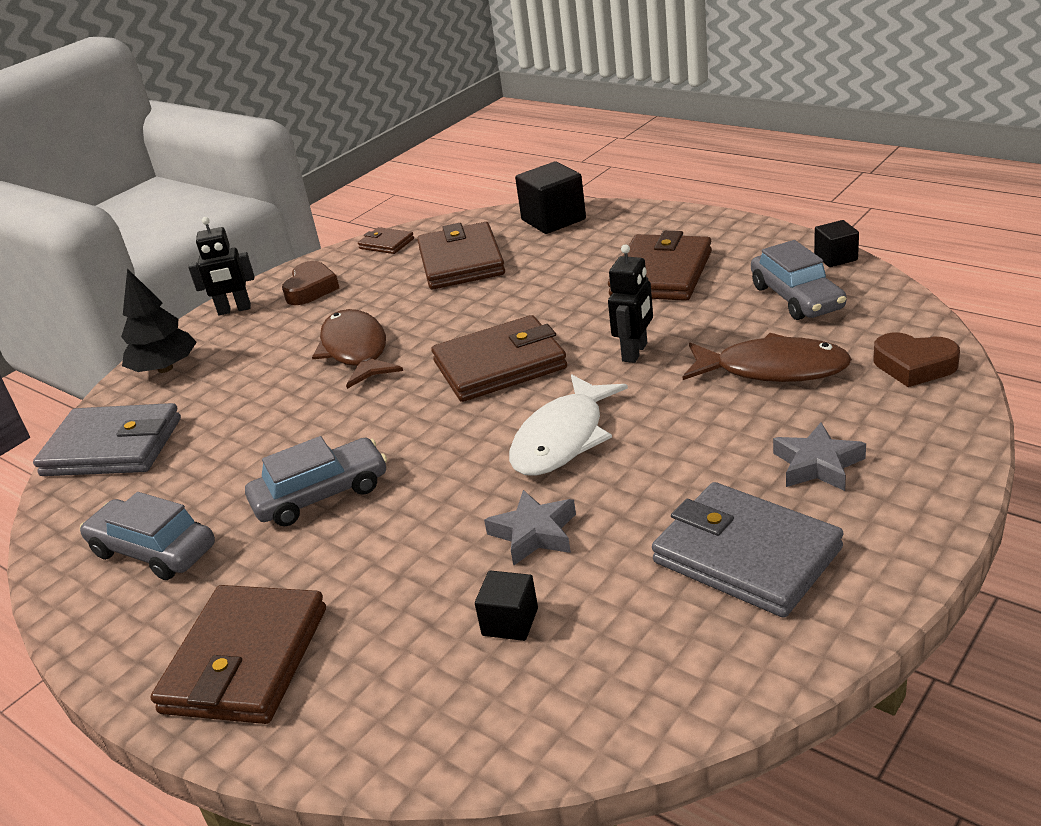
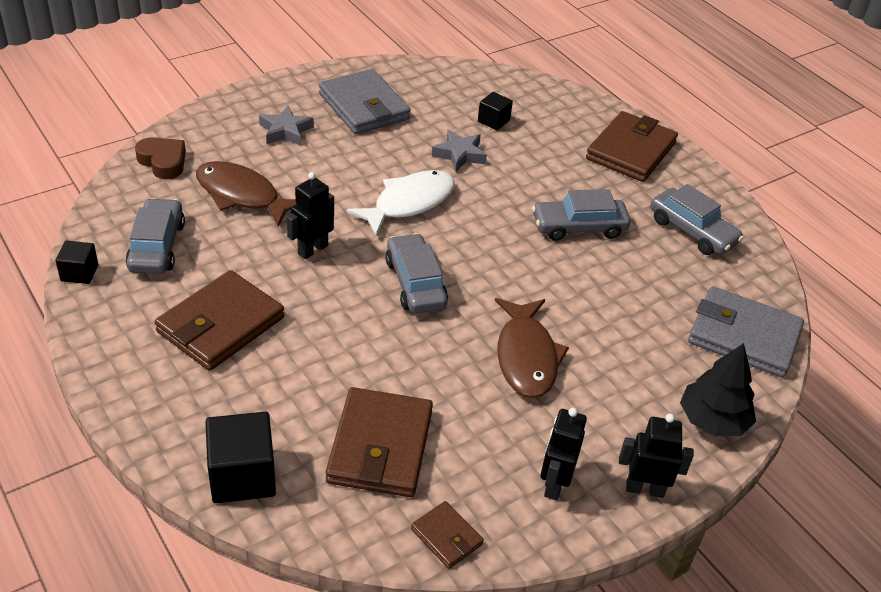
camera: 170 degrees left, 10 degrees up
brown heart [282,261,339,305] -> black robot [540,408,587,500]
brown wallet [431,315,567,402] -> grey car [386,233,448,313]

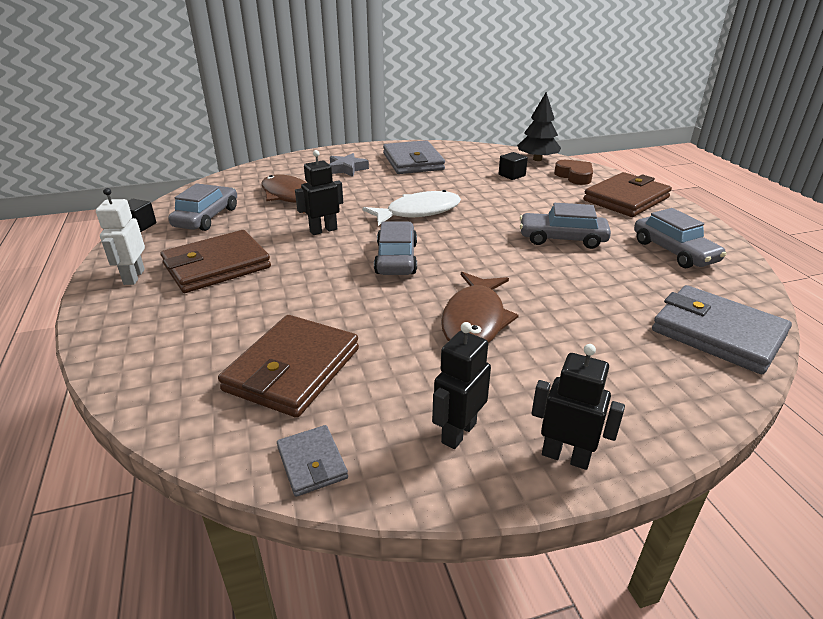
camera: 20 degrees right, 10 degrees down
brown heart [135,137,186,179] -> brown heart moved to [554,160,593,185]
black cube [205,412,276,503] -> none
brown wallet [411,501,484,569] -> grey wallet [277,425,348,497]
grey star [432,130,487,172] -> none
black tree [680,343,756,436] -> black tree moved to [517,92,561,161]
none -> white robot [96,188,145,285]

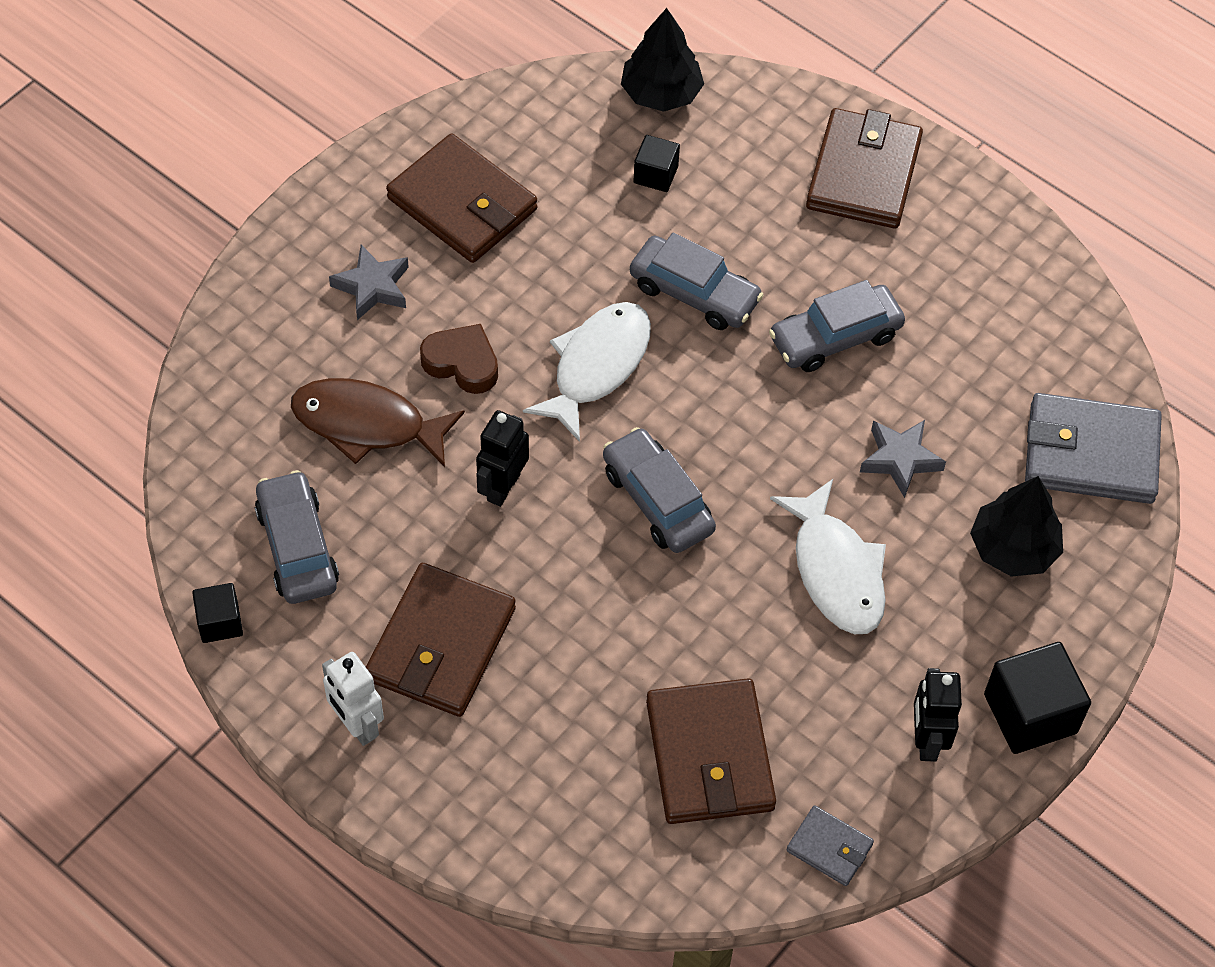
camera: 35 degrees left, 25 degrees up
grey wallet [383,140,445,174] -> brown wallet [386,133,537,263]
brown fish [441,272,519,343] -> white fish [770,479,886,634]
black robot [532,344,625,470] -> black cube [984,642,1091,754]
brown heart [554,160,593,185] -> brown heart moved to [420,324,498,394]
grey car [634,208,727,268] -> grey car moved to [630,232,763,330]
none -> grey star [860,420,946,498]
none -> black tree [970,476,1063,577]

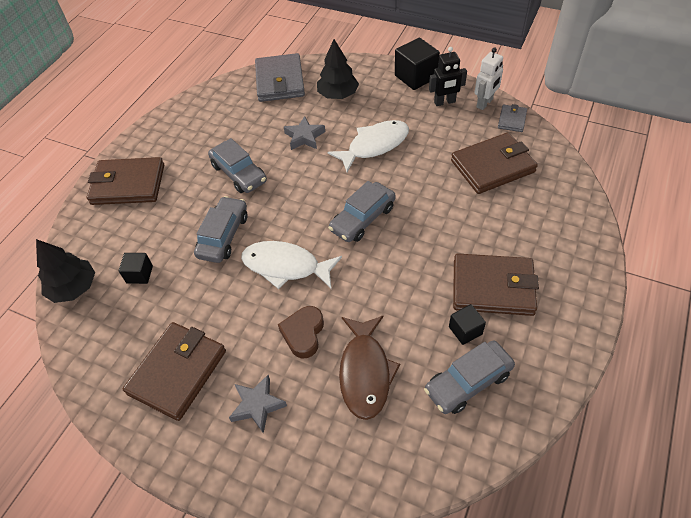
camera: 100 degrees left, 5 degrees down
black cube [192,583,243,643] -> black cube moved to [449,304,486,345]
white robot [322,652,384,746] -> white robot moved to [474,47,503,110]
black robot [476,410,529,507] -> none

